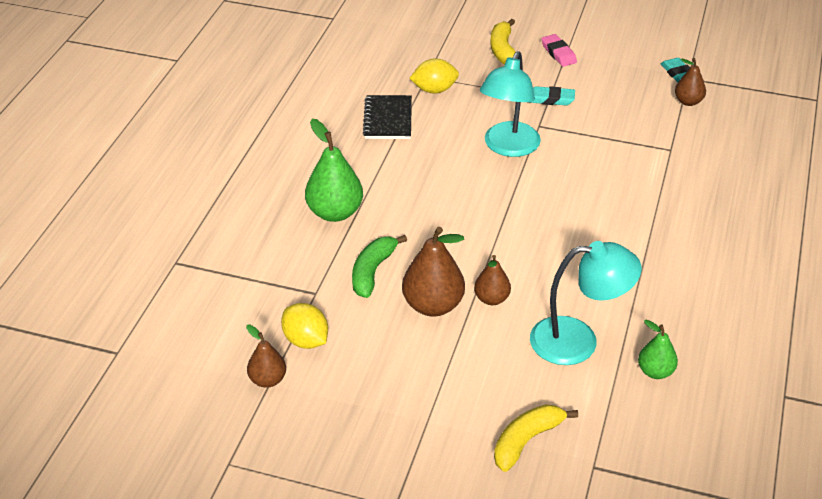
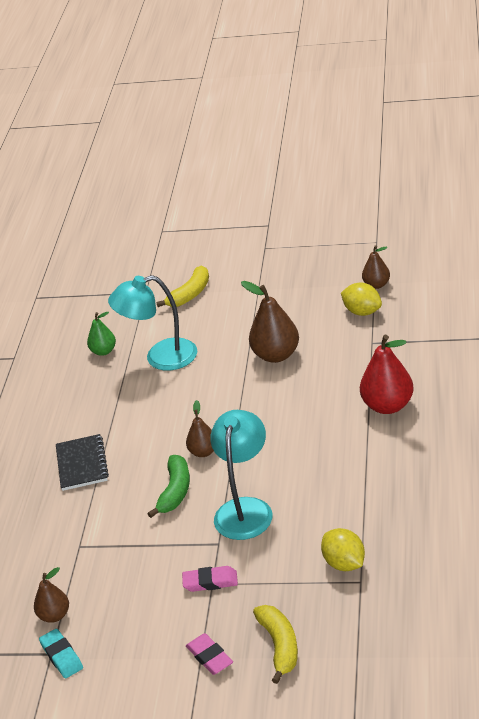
camera: 175 degrees right, 5 degrees down
green pear [305,119,363,222] -> red pear [360,335,414,414]
green banana [352,235,407,298] -> green banana moved to [147,455,190,518]
black notebook [363,95,412,139] -> black notebook moved to [56,434,109,491]
yellow lemon [409,58,459,94] -> yellow lemon turned 75 degrees clockwise [321,528,365,571]
brown pear [474,255,511,305] -> brown pear moved to [186,400,214,457]
turquoise eraser [528,86,575,105] -> pink eraser [182,566,238,592]

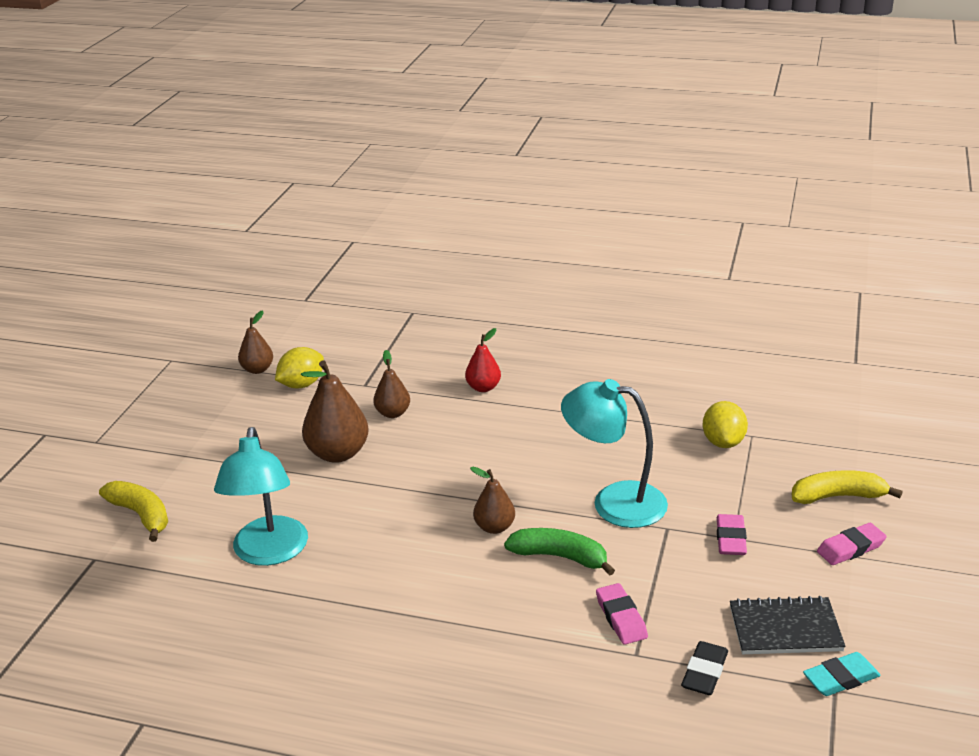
camera: 85 degrees left, 5 degrees down
brown pear [34,567,69,623] -> brown pear moved to [373,350,410,418]
black notebook [56,434,109,491] -> black notebook moved to [730,596,846,654]
green pear [87,312,116,356] -> none
yellow lemon [321,528,365,571] -> yellow lemon turned 60 degrees counterclockwise [703,401,748,448]
red pear [360,335,414,414] -> red pear [465,328,501,392], size x0.59
none -> pink eraser [596,583,648,645]
none -> black eraser [681,641,728,695]

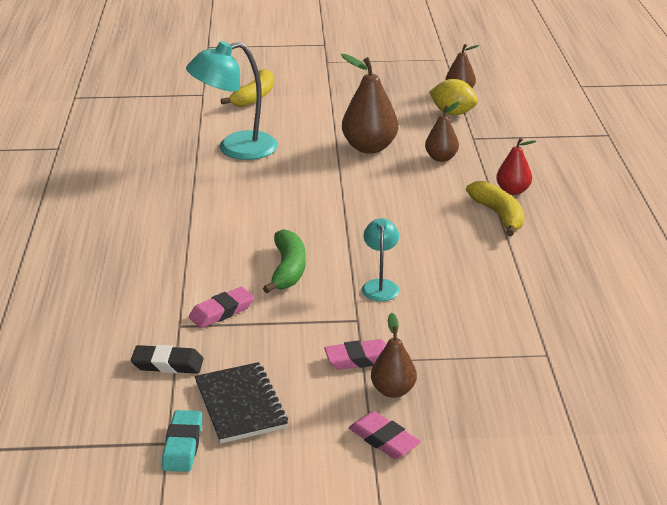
camera: 70 degrees right, 0 degrees up
brown pear [470,467,515,534] -> brown pear moved to [371,313,417,398]
turquoise lamp [561,379,668,528] -> turquoise lamp [362,218,399,301], size x0.53
yellow lemon [703,401,748,448] -> none
yellow banana [791,470,902,504] -> yellow banana moved to [466,181,524,236]
turquoise eraser [803,652,881,696] -> turquoise eraser turned 45 degrees clockwise [162,410,202,472]

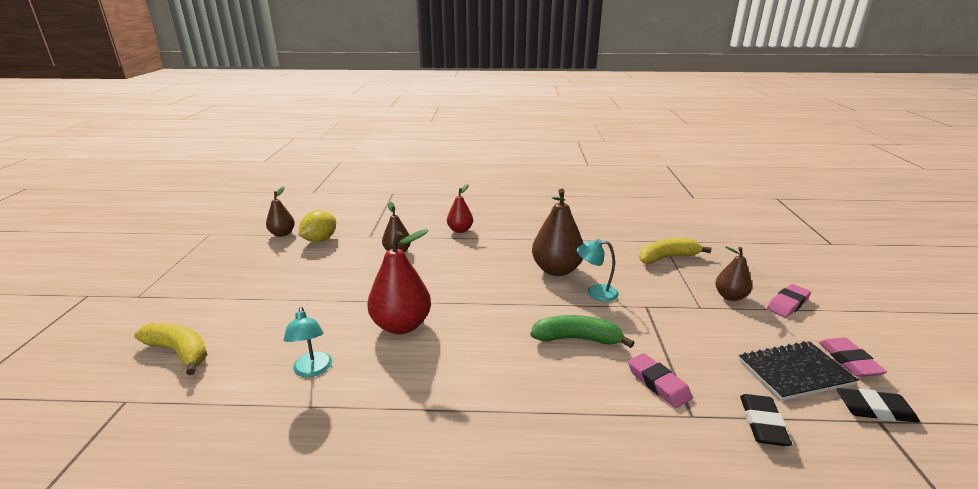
camera: 85 degrees left, 5 degrees down
turquoise eraser [162,410,202,472] -> black eraser [837,388,920,423]
turquoise lamp [186,41,278,160] -> turquoise lamp [284,307,332,377], size x0.53
pink eraser [324,339,387,370] -> pink eraser moved to [819,337,887,377]
brown pear [341,54,398,154] -> brown pear moved to [532,189,583,276]
yellow banana [466,181,524,236] -> yellow banana moved to [639,238,711,264]
none -> red pear [367,229,431,334]

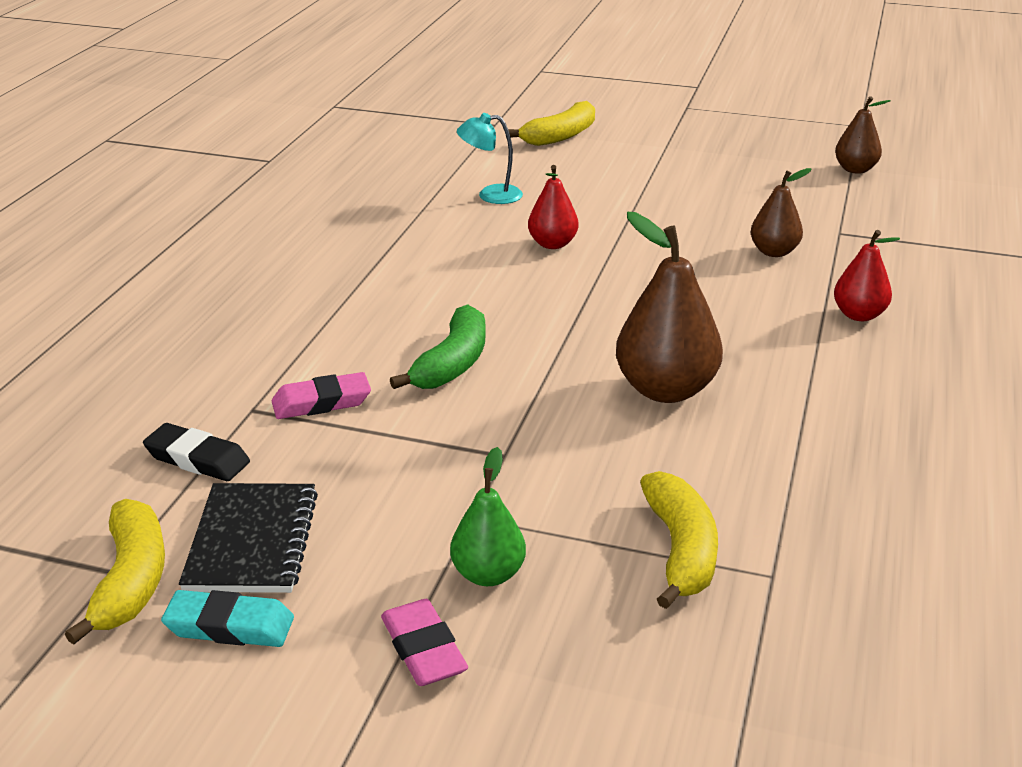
camera: 105 degrees right, 5 degrees up
yellow lemon [299,210,336,242] -> none
red pear [367,229,431,334] -> red pear [528,165,579,249], size x0.59
turquoise lamp [577,239,619,302] -> none
brown pear [715,246,752,301] -> green pear [450,447,526,586]
pink eraser [819,337,887,377] -> turquoise eraser [161,590,294,647]
black eraser [837,388,920,423] -> yellow banana [65,499,165,644]

